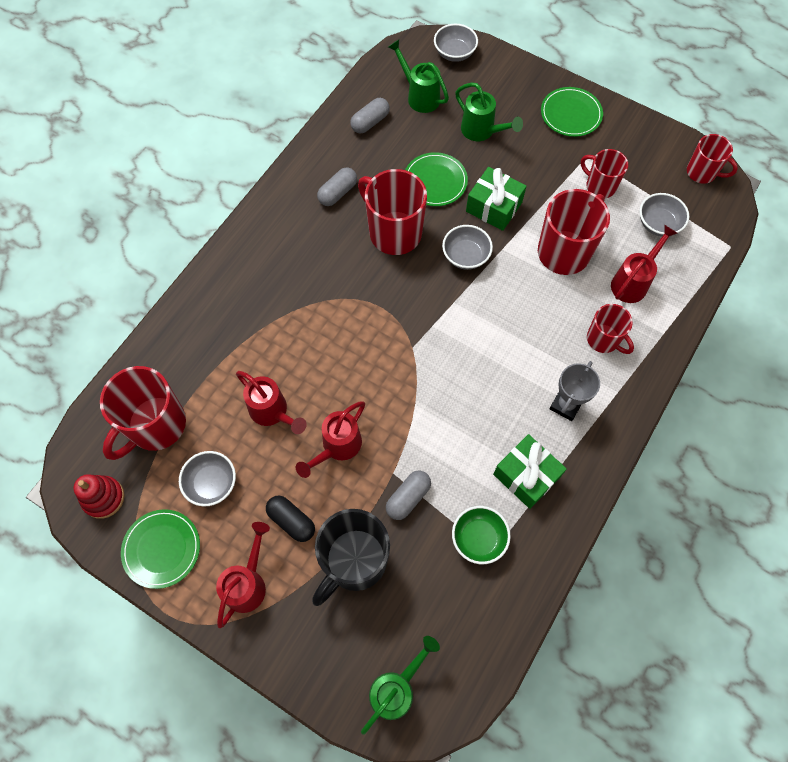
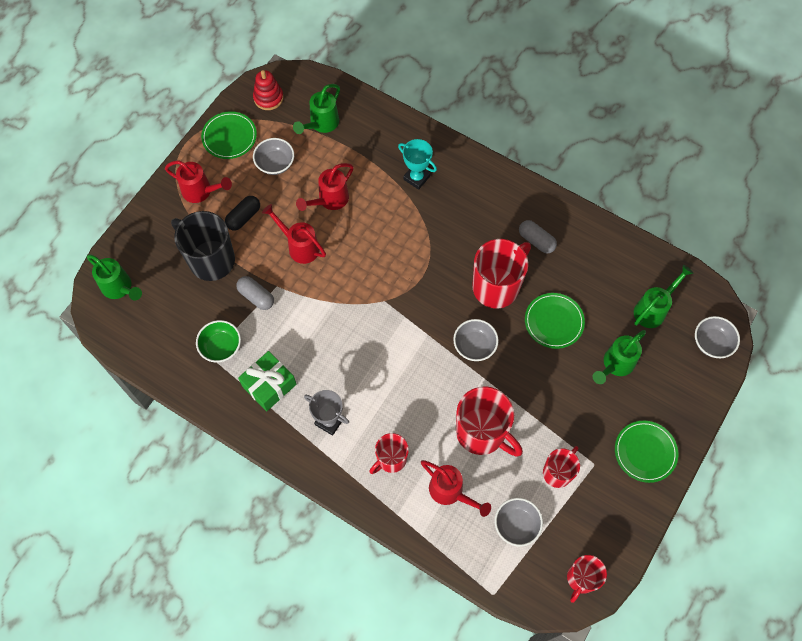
camera: 90 degrees right, 0 degrees up
red mug [100,366,186,460] -> green watering can [293,84,340,134]
grey capsule [350,98,390,133] -> none
green gift [466,167,526,231] -> none
none -> turquoise trophy [398,139,437,190]

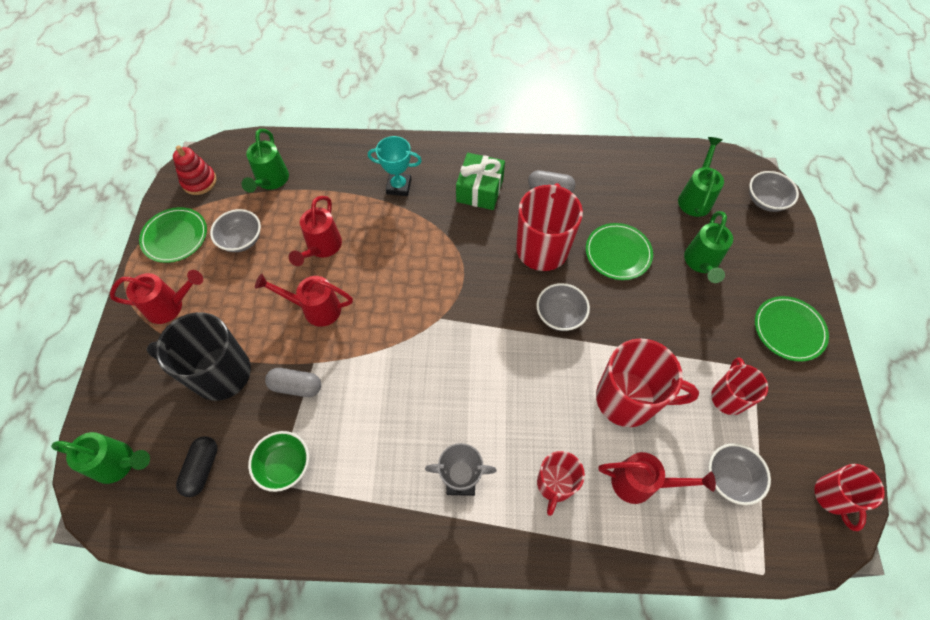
camera: 30 degrees left, 5 degrees down
black capsule [225,196,260,231] -> black capsule moved to [176,436,218,497]
green gift [238,351,297,411] -> green gift moved to [456,153,505,210]

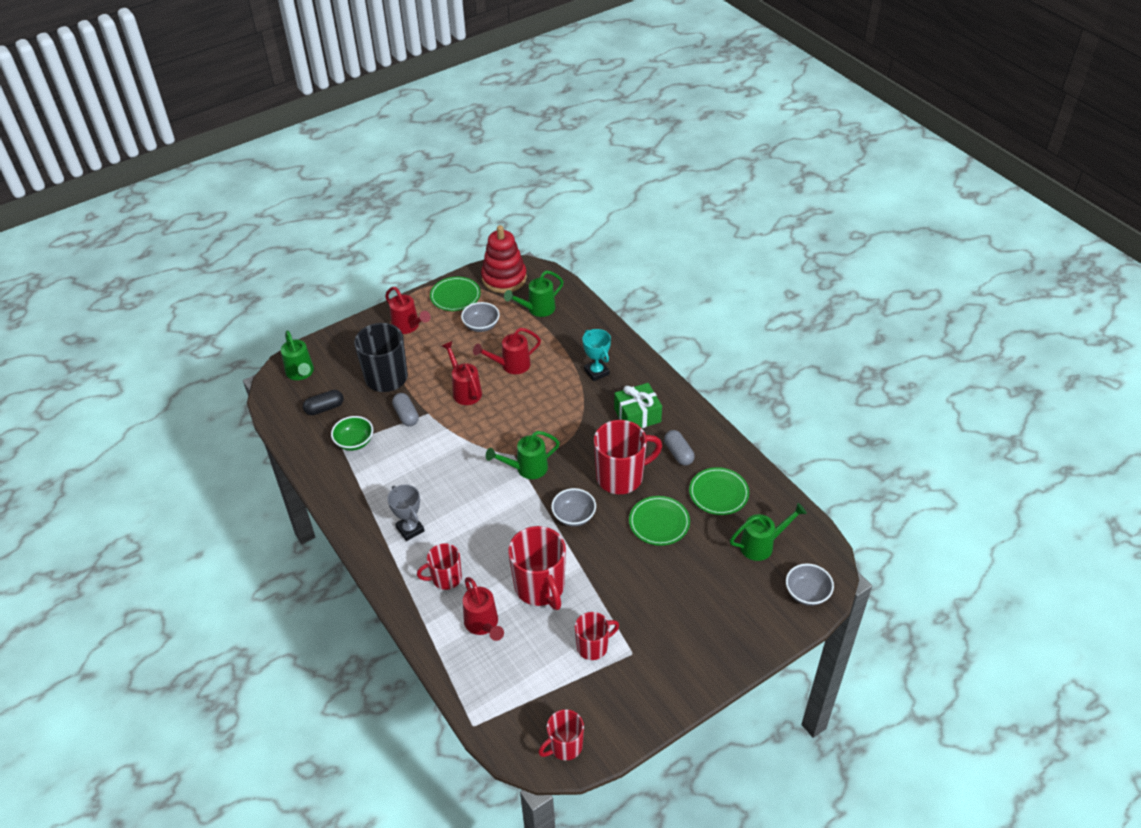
camera: 55 degrees right, 15 degrees down
red stacking toy [173,145,217,195] -> red stacking toy [481,225,527,293], size x1.64
green watering can [684,211,733,283] -> green watering can moved to [486,431,560,479]
grey bowl [708,443,771,505] -> none
green plate [755,296,829,362] -> green plate moved to [689,467,749,515]

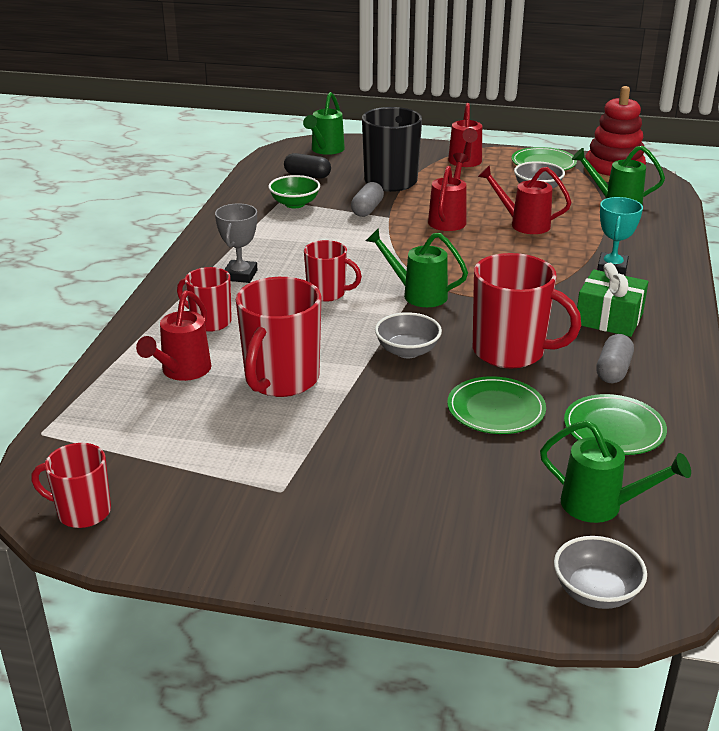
camera: 45 degrees right, 15 degrees down
red mug [575,612,619,660] -> red mug moved to [304,240,362,302]

